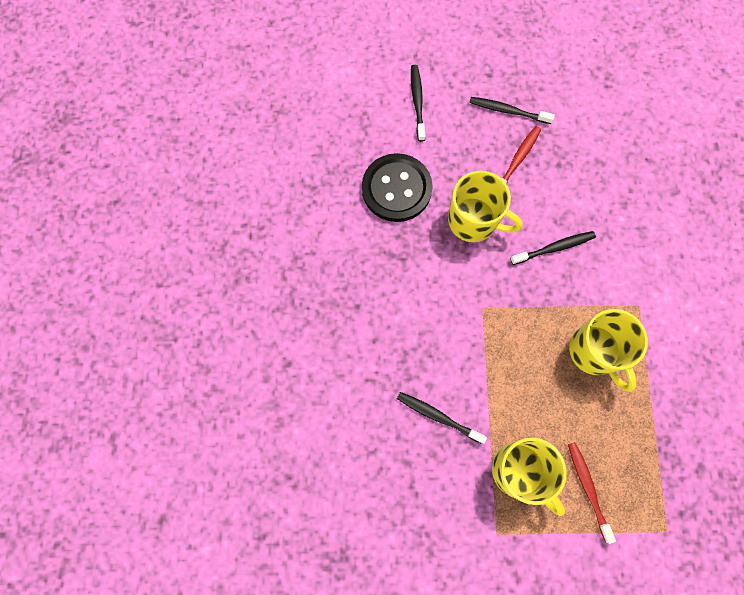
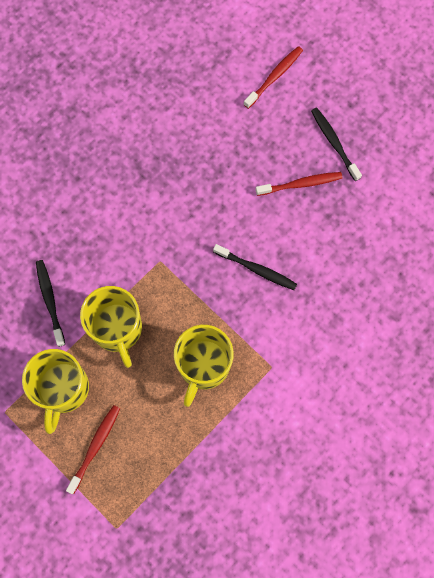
camera: 45 degrees right, 0 degrees up
black button [362,153,433,222] -> none
black toothbrush [411,65,425,141] -> red toothbrush [243,46,303,109]
yellow mug [448,171,523,242] -> yellow mug moved to [80,286,142,368]

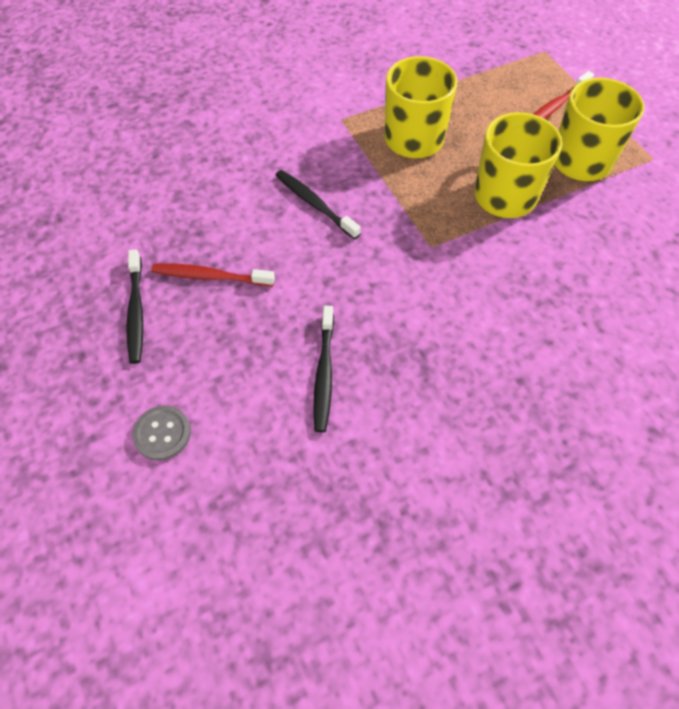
camera: 160 degrees left, 15 degrees down
black toothbrush [36,260,65,347] -> black toothbrush moved to [313,306,334,432]
red toothbrush [243,46,303,109] -> grey button [132,405,191,461]

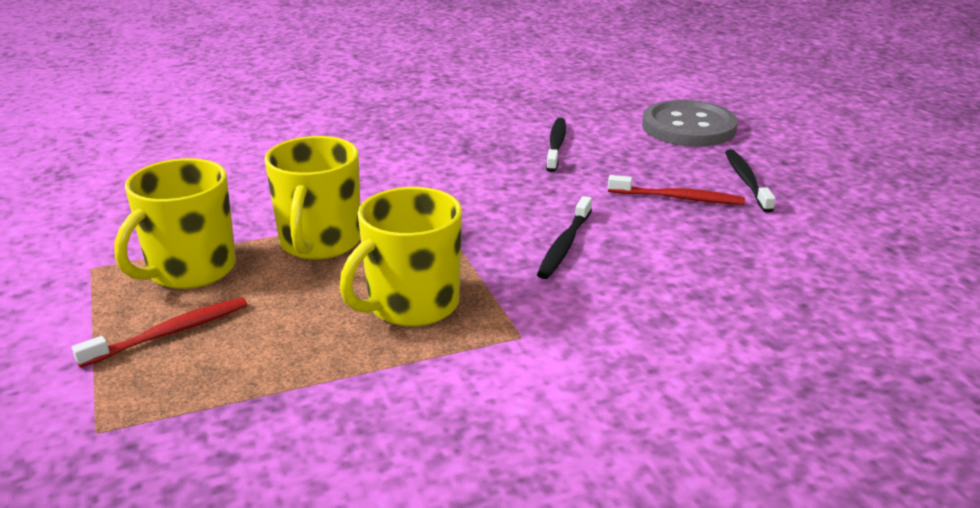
camera: 175 degrees left, 30 degrees down
grey button [132,405,191,461] -> grey button [642,100,738,147], size x2.03
black toothbrush [276,170,361,239] -> black toothbrush turned 60 degrees clockwise [537,196,592,279]

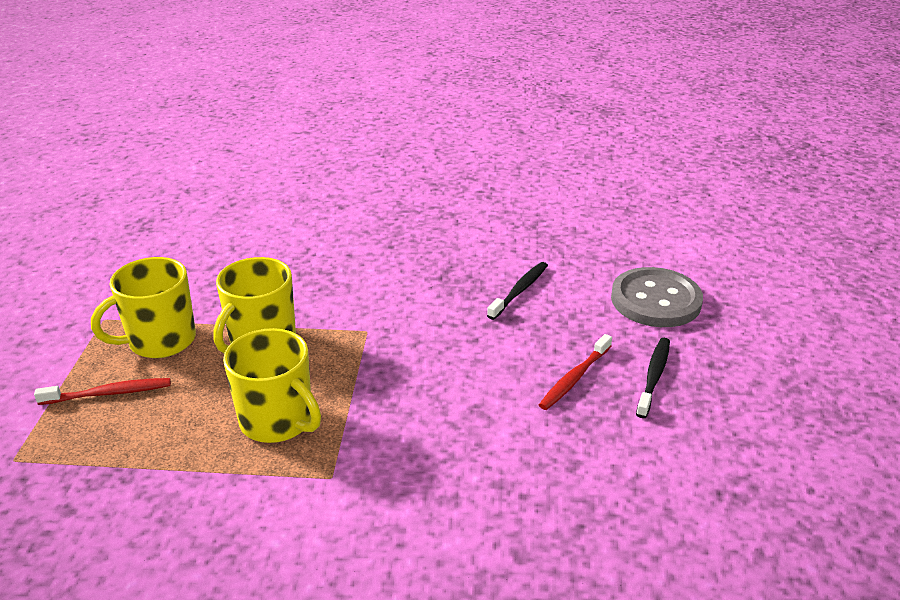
camera: 25 degrees right, 5 degrees up
yellow mug [340,187,462,327] -> yellow mug turned 120 degrees counterclockwise [223,328,321,443]
black toothbrush [537,196,592,279] -> none
red toothbrush [608,175,745,205] -> red toothbrush turned 90 degrees clockwise [539,334,612,410]

